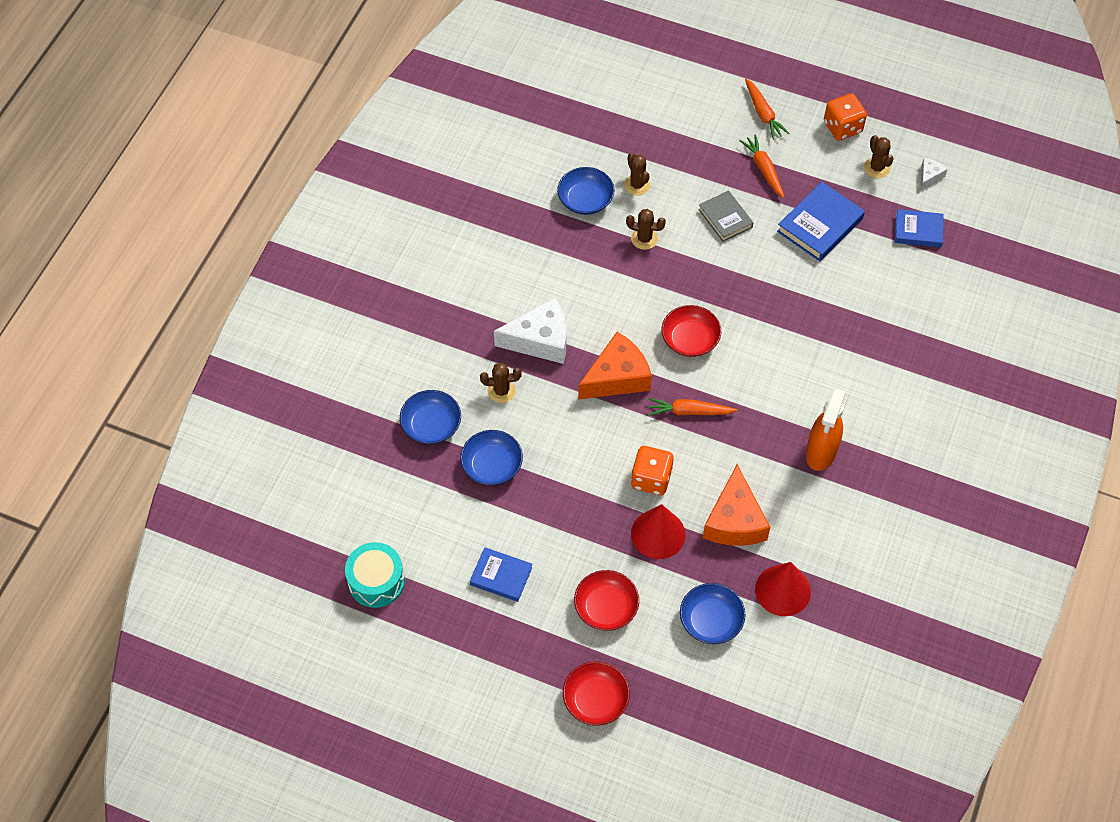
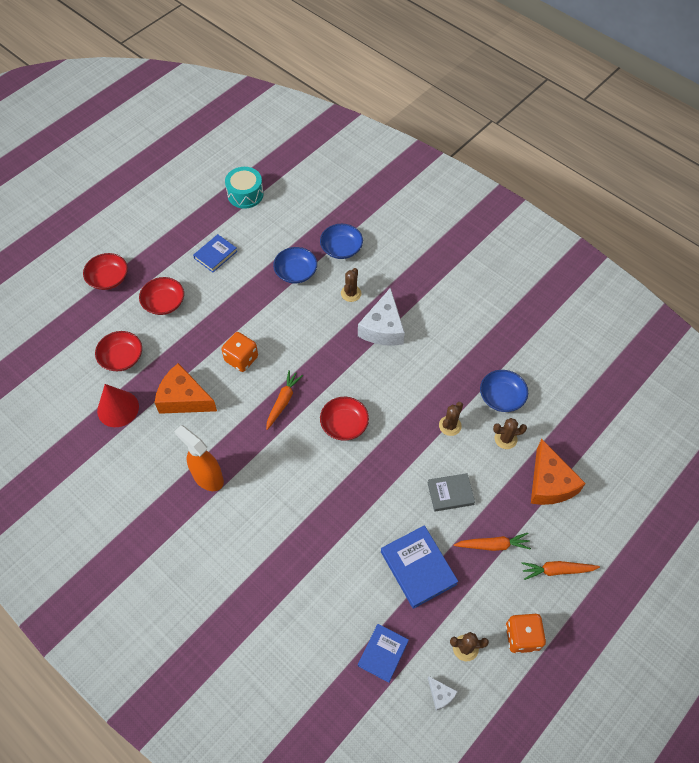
camera: 110 degrees right, 0 degrees up
orange cheese [578,332,652,400] -> orange cheese moved to [531,439,586,505]
red cone [631,504,686,559] -> none
blue bowl [680,583,745,644] -> red bowl [95,331,142,371]

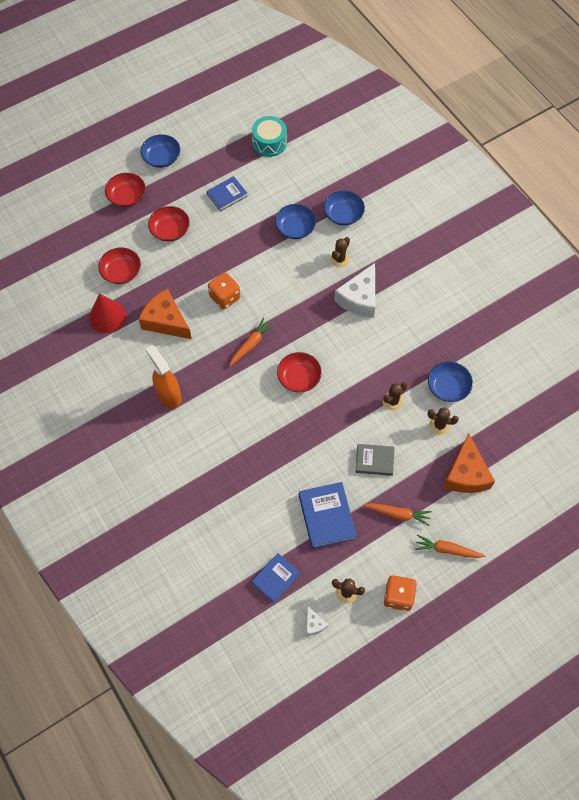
camera: 15 degrees right, 5 degrees up
none -> blue bowl [141,134,180,168]

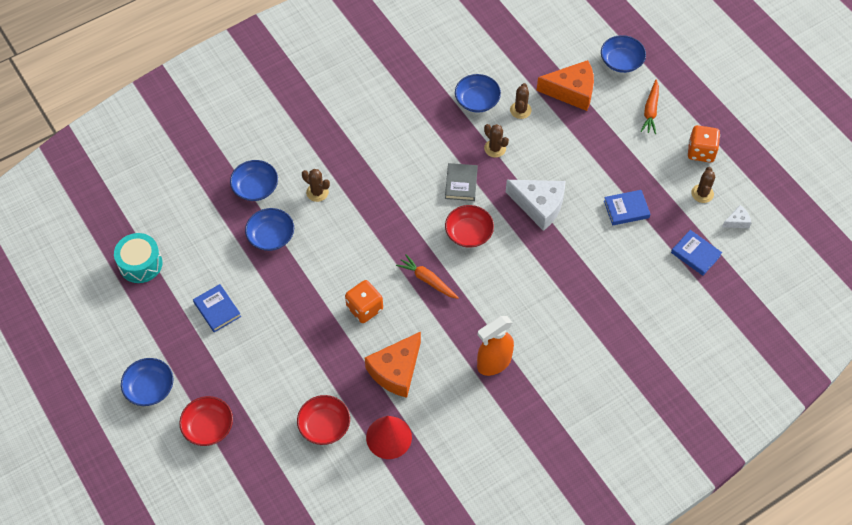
camera: 90 degrees left, 5 degrees down
red bowl [148,206,190,242] -> none
blue book [299,482,357,549] -> blue book [604,190,651,225], size x0.65
white cheese [334,263,375,318] -> white cheese moved to [506,180,565,231]
grey book [356,444,394,476] -> grey book moved to [445,163,478,201]
orange carrot [363,503,432,526] -> none
none -> blue bowl [601,35,646,73]

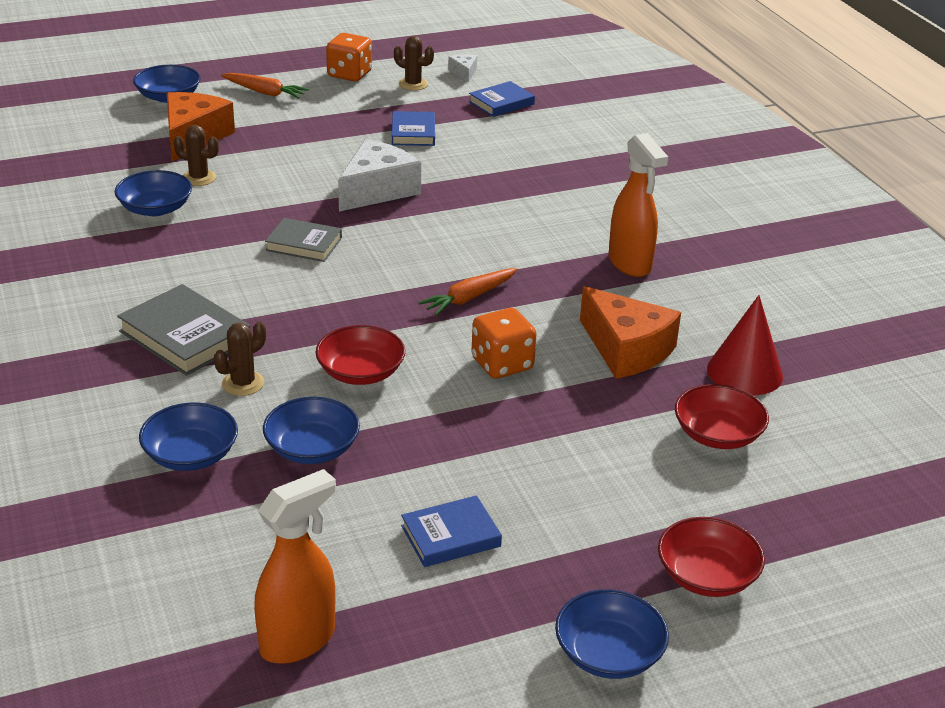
camera: 80 degrees left, 25 degrees down
turquoise drum [114,233,162,283] -> orange spray bottle [254,469,336,664]
red bowl [445,205,494,248] -> red bowl moved to [316,325,405,385]
brown cactus [484,124,509,158] -> none
none -> grey book [117,284,251,376]

